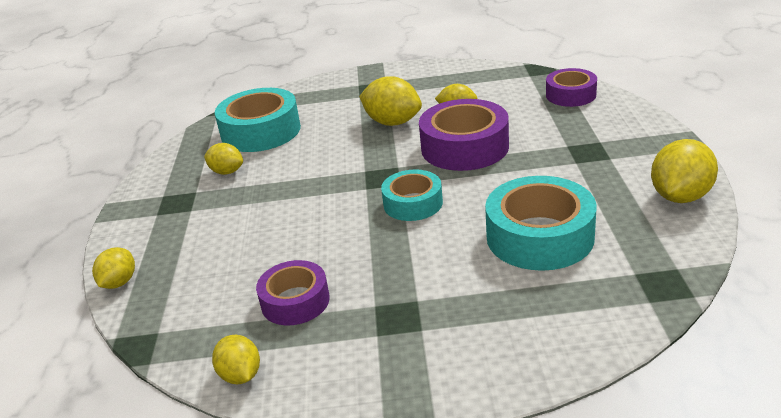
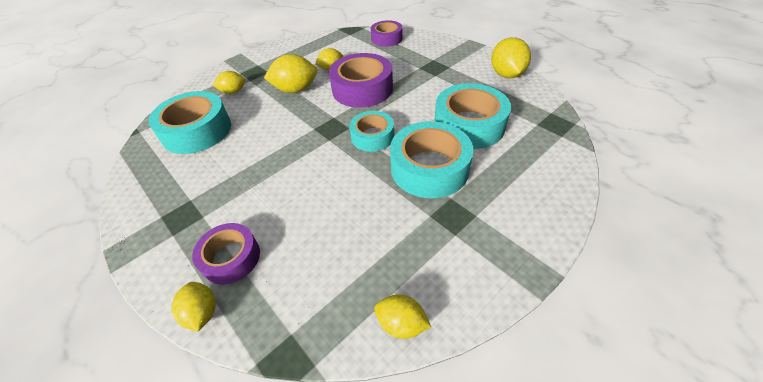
camera: 40 degrees left, 15 degrees up
yellow lemon [204,143,243,175] -> yellow lemon moved to [213,71,245,94]
purple tape [256,260,330,325] -> purple tape moved to [192,223,260,285]
none -> turquoise tape [390,121,473,198]

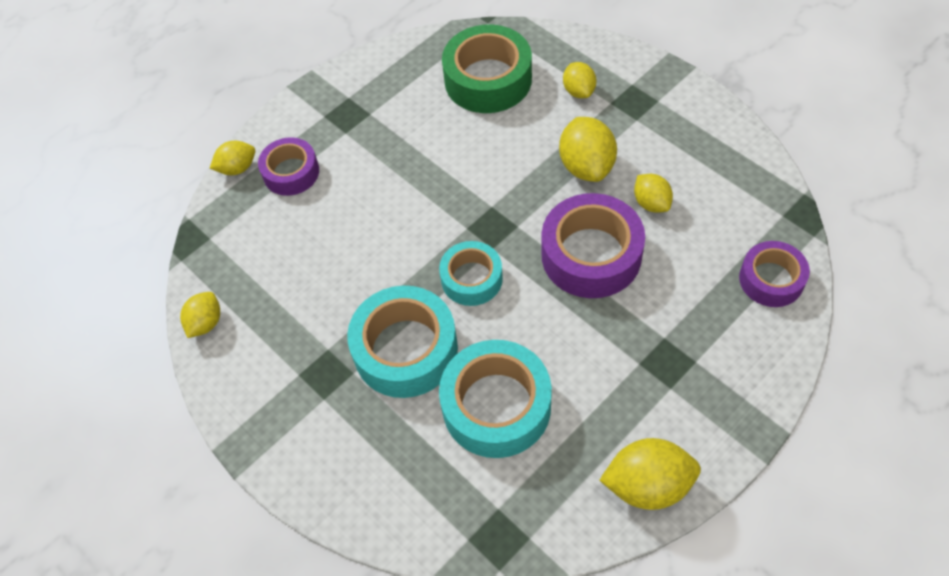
camera: 90 degrees right, 10 degrees up
turquoise tape [148,91,231,154] -> green tape [442,25,532,113]

